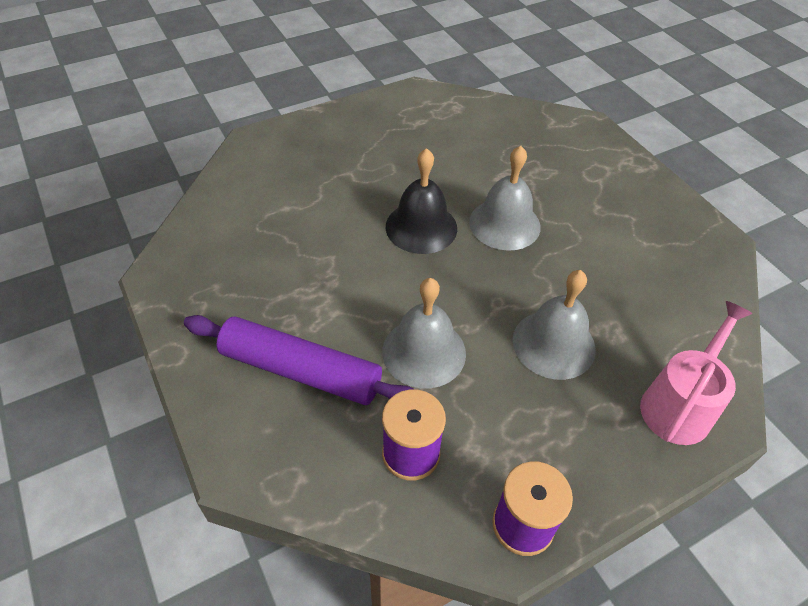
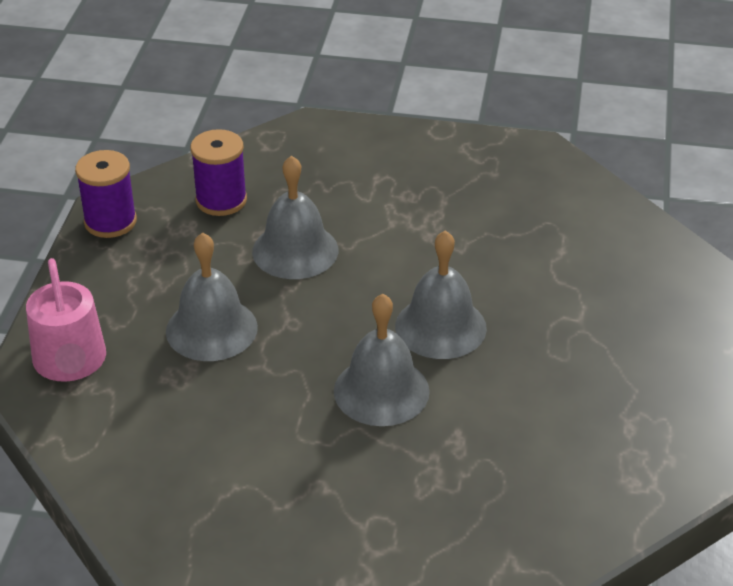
camera: 130 degrees right, 10 degrees down
purple rolling pin [184,315,415,405] -> none
black bell [386,148,457,254] -> grey bell [395,230,487,359]

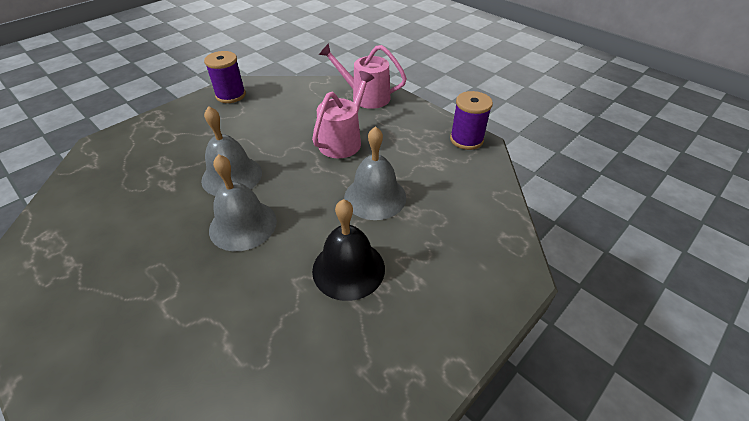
camera: 125 degrees right, 5 degrees up
grey bell [166,232,258,361] -> pink watering can [312,71,374,158]
purple spool [190,129,247,216] -> purple spool moved to [204,51,246,103]
none -> black bell [312,199,385,301]

